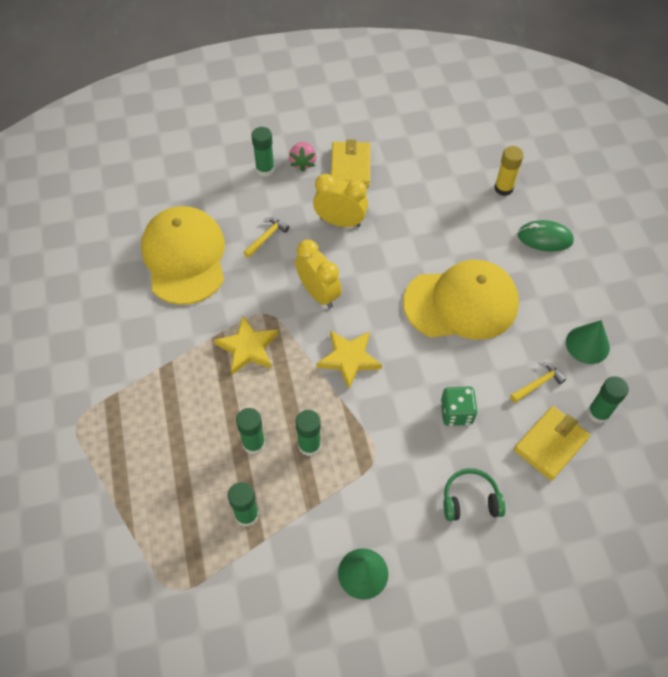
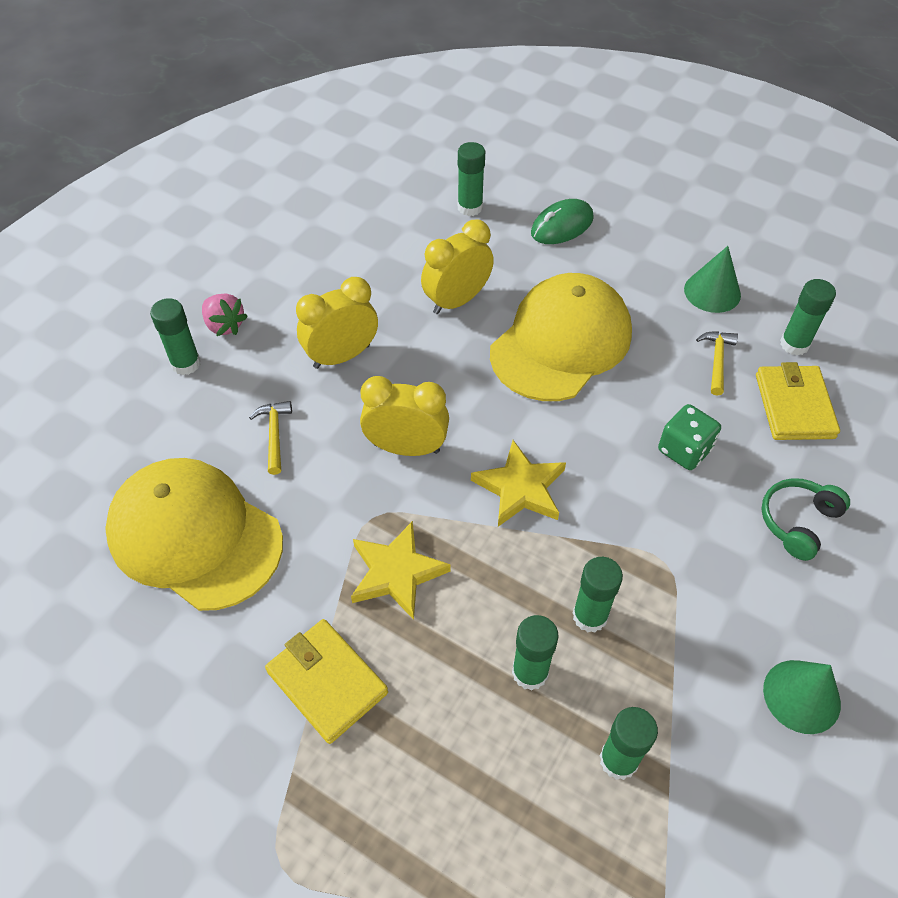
camera: 45 degrees left, 5 degrees down
yellow wallet [331,139,371,187] -> yellow wallet moved to [265,619,388,744]
yellow glue stick [494,146,524,196] -> green glue stick [458,142,485,216]
none -> yellow clock [421,219,494,314]

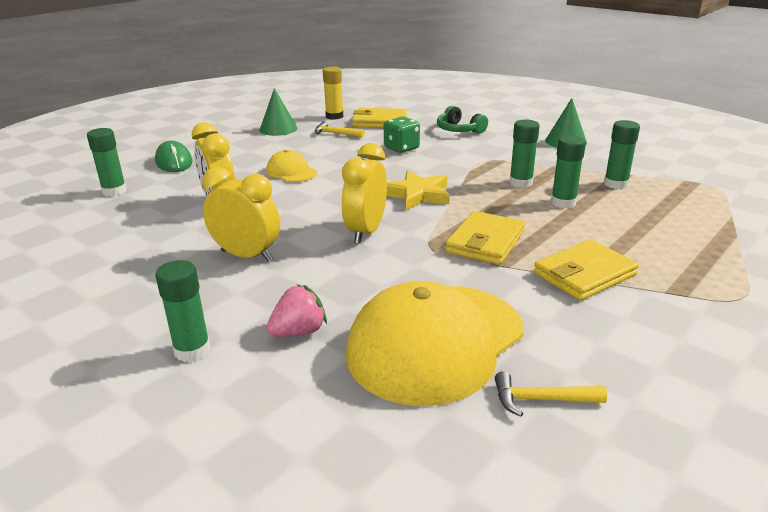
camera: 80 degrees left, 25 degrees down
pink strawberry [202,293,248,336] -> pink strawberry moved to [267,284,327,337]
yellow hammer [249,401,292,475] -> yellow hammer moved to [495,371,607,417]
yellow clock [296,277,378,369] -> yellow clock turned 135 degrees clockwise [202,167,280,262]
yellow star [351,521,451,620] -> yellow wallet [446,211,525,265]
yellow cap [490,273,632,401] -> yellow cap [266,150,317,182], size x0.47
green glue stick [780,279,836,356] -> yellow glue stick [323,67,343,120]

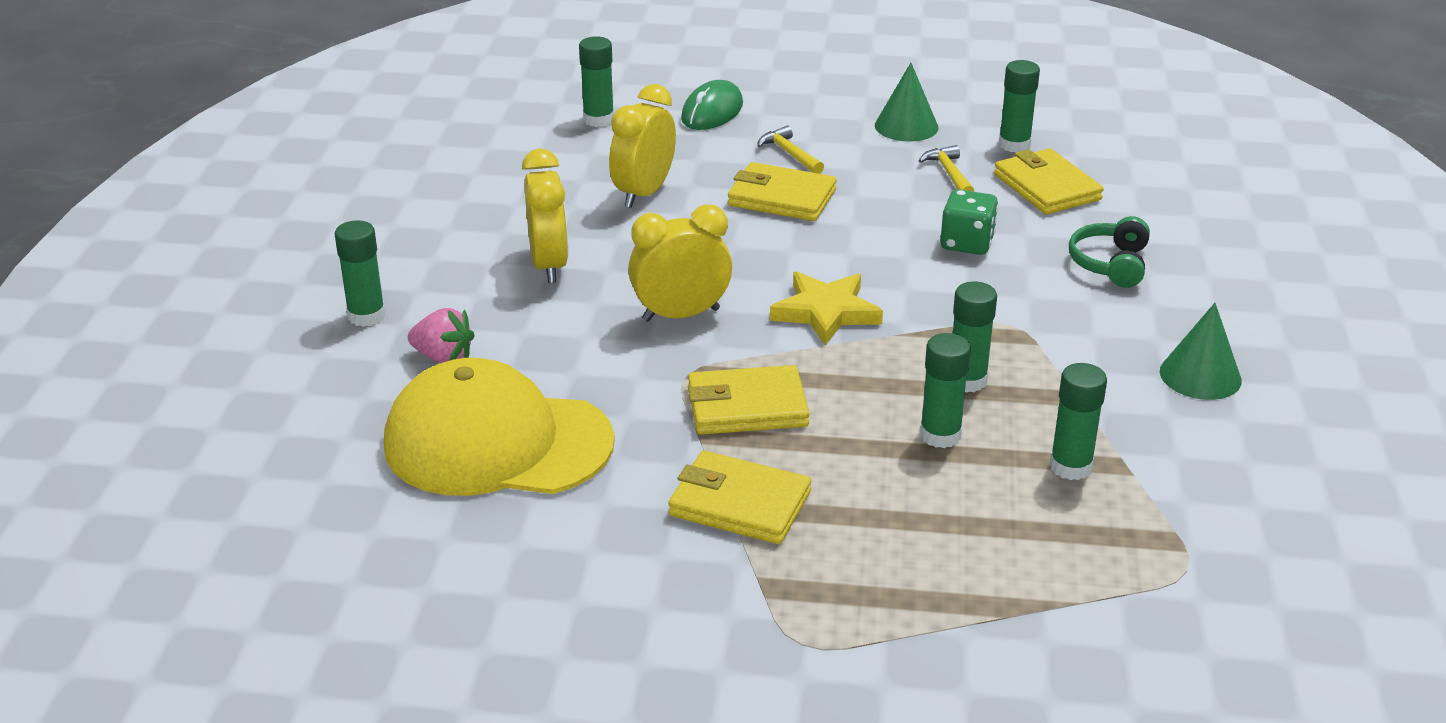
camera: 55 degrees right, 5 degrees up
yellow cap [266,150,317,182] -> yellow wallet [728,162,837,221]
yellow glue stick [323,67,343,120] -> green glue stick [999,60,1040,152]
yellow hammer [495,371,607,417] -> yellow hammer moved to [757,126,824,174]

